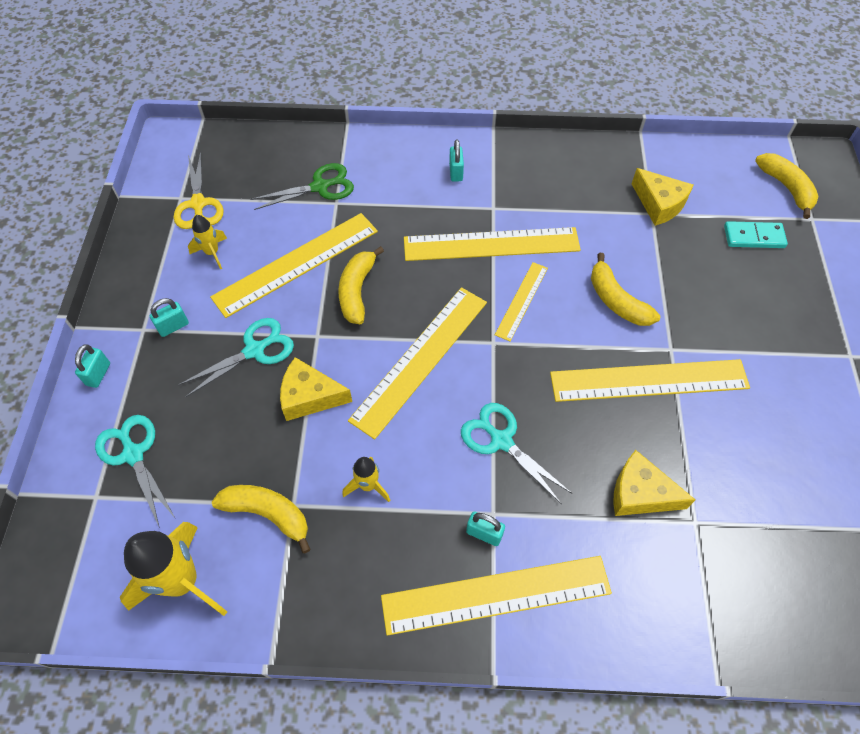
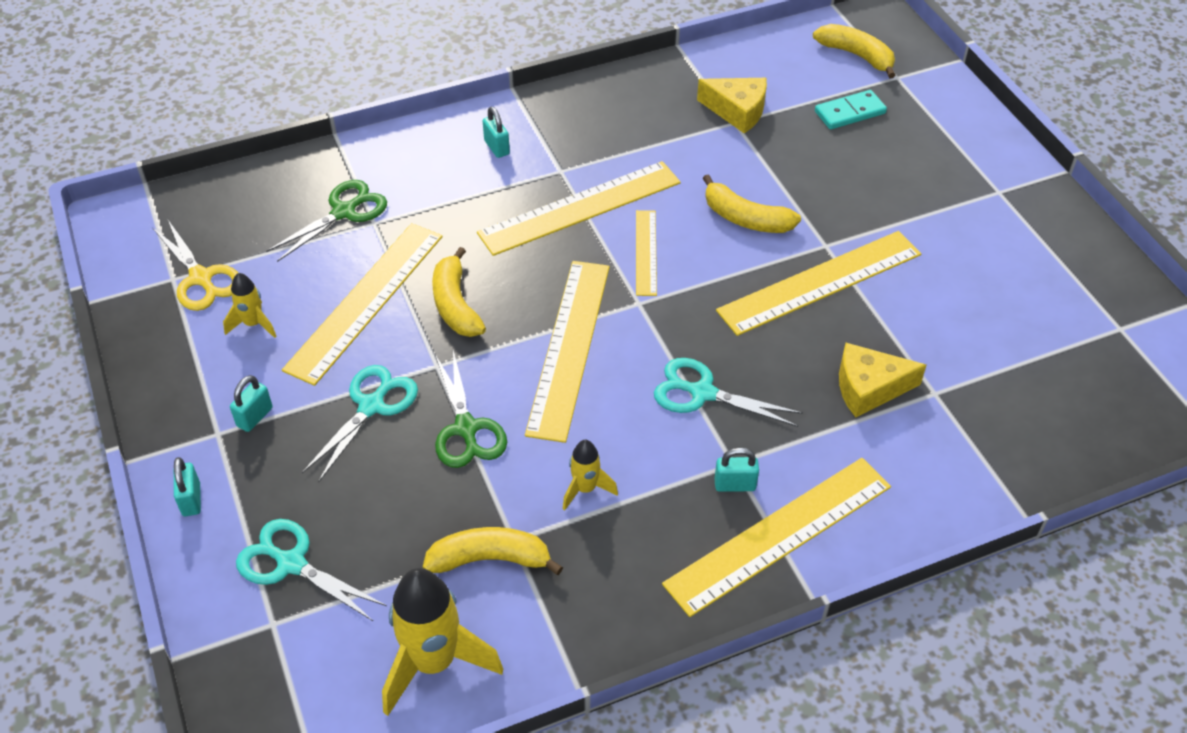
camera: 25 degrees left, 10 degrees down
yellow cheese [280,357,352,421] -> green scissors [435,351,507,468]

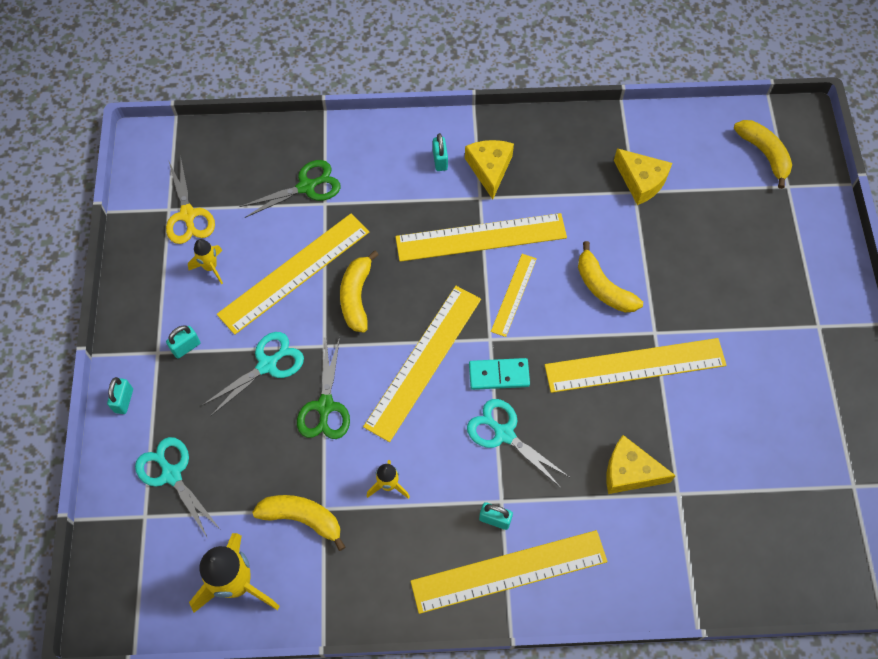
camera: 20 degrees right, 15 degrees up
turquoise domino [815,90,887,129] -> turquoise domino moved to [469,358,530,390]
none -> yellow cheese [465,140,514,199]

